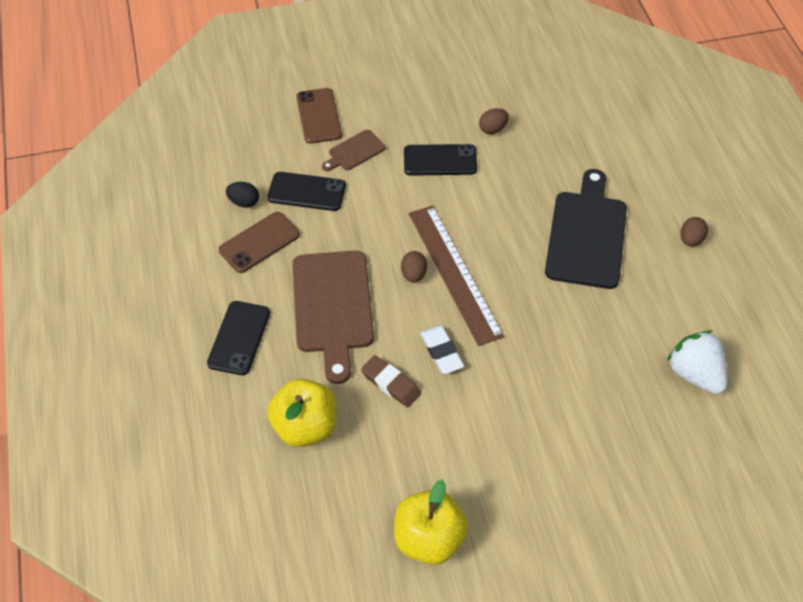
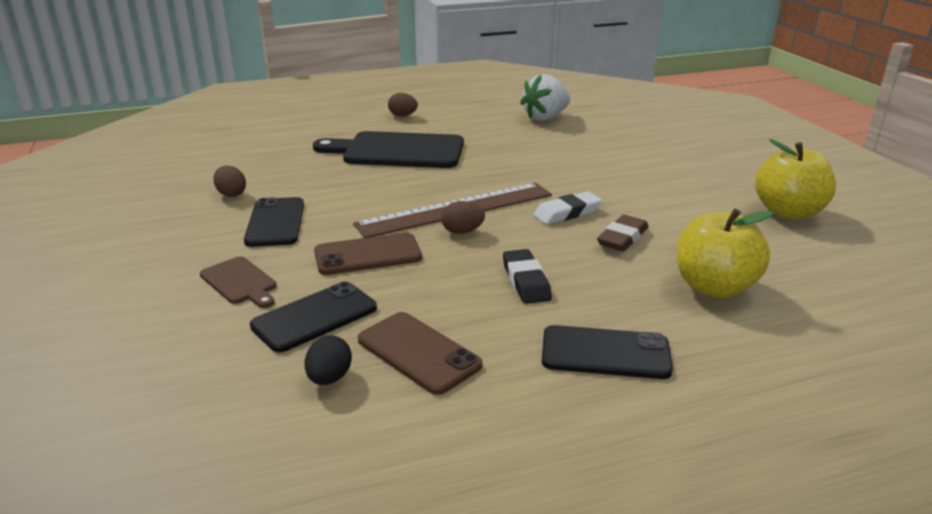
camera: 95 degrees left, 25 degrees down
black phone [267,172,346,211] -> black phone turned 45 degrees clockwise [250,281,377,352]
brown cutting board [292,250,374,384] -> black eraser [503,249,552,304]
brown phone [296,88,342,144] -> brown phone moved to [314,233,422,275]

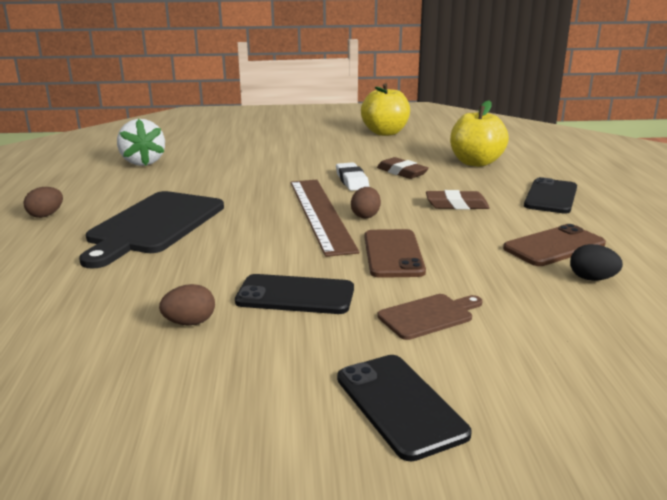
camera: 75 degrees left, 5 degrees down
black phone [250,281,377,352] -> black phone moved to [337,355,471,462]
black eraser [503,249,552,304] -> brown eraser [426,190,490,210]

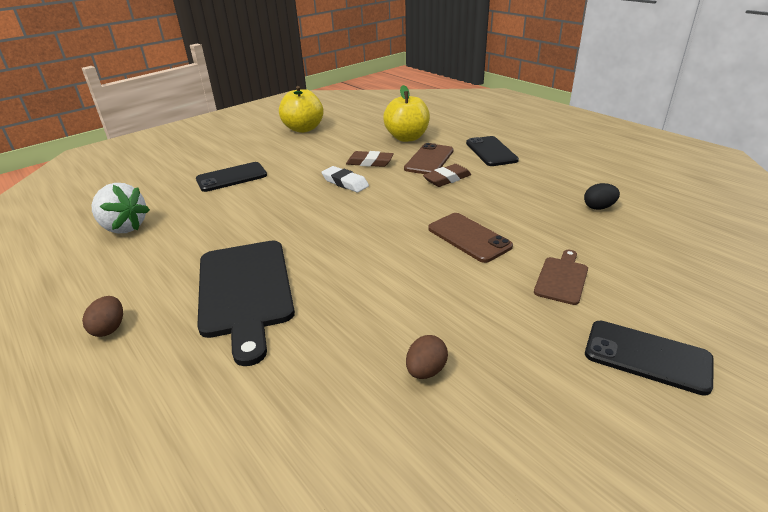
camera: 35 degrees left, 10 degrees up
black phone [235,274,354,314] -> black phone moved to [196,162,267,192]
brown ruler [291,180,359,257] -> none
brown egg [351,187,381,218] -> none
brown phone [503,224,606,266] -> brown phone moved to [404,143,454,174]

